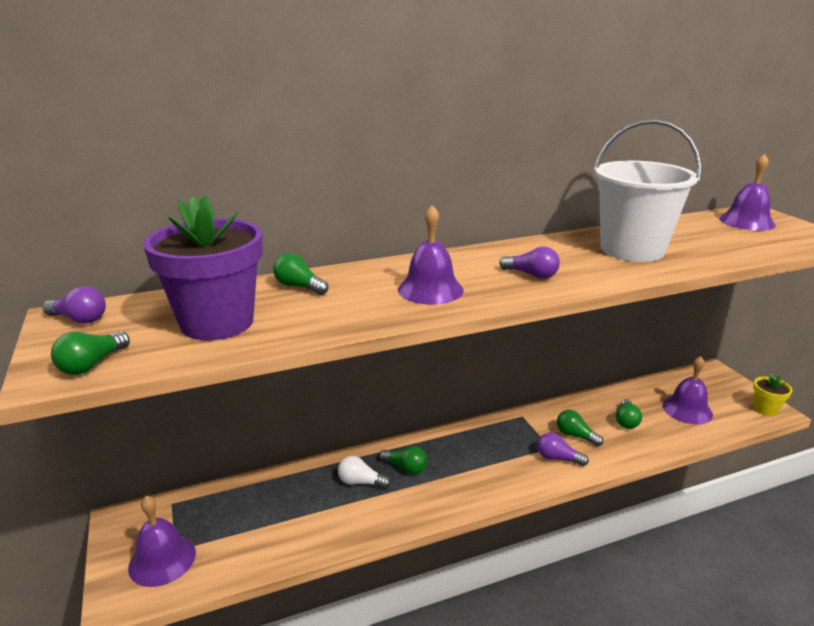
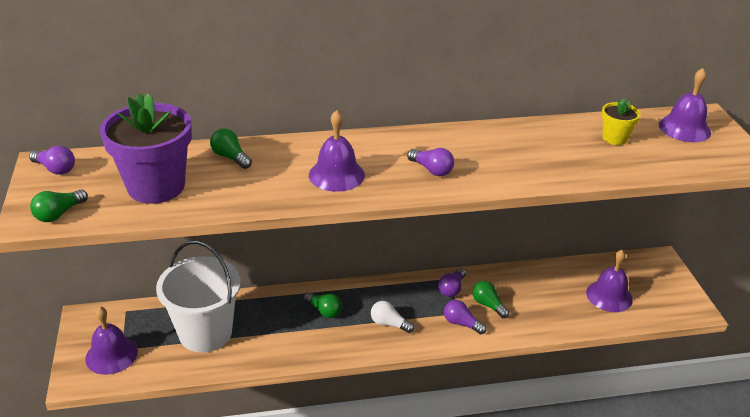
camera: 10 degrees right, 10 degrees up
white light bulb [338,456,391,489] -> white light bulb moved to [371,301,414,333]
white bucket [594,119,701,262] -> white bucket moved to [156,241,241,353]
green light bulb [616,399,642,429] -> none
yellow flower pot [753,374,793,416] -> yellow flower pot moved to [602,99,641,145]
none -> purple light bulb [438,268,466,297]

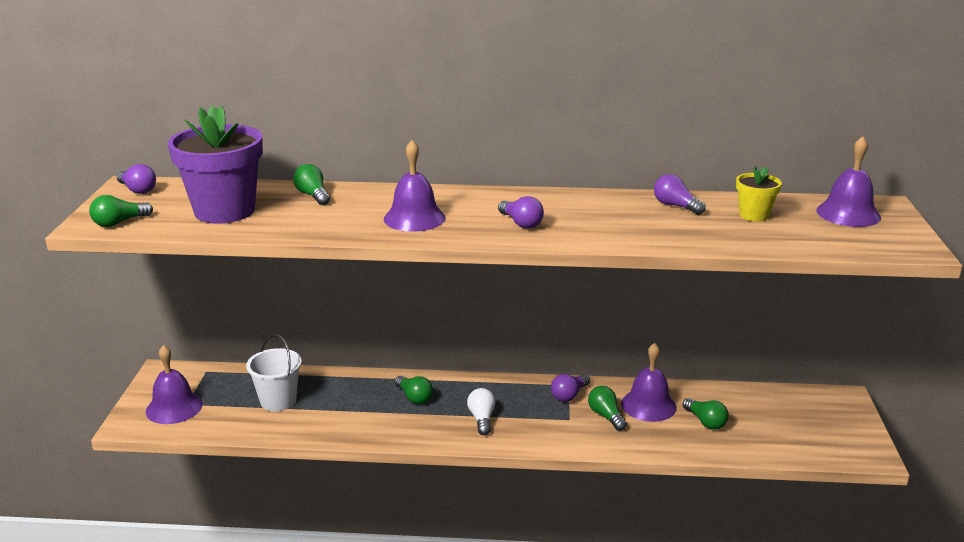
camera: 15 degrees right, 10 degrees down
white bucket [156,241,241,353] -> white bucket [246,334,302,411], size x0.61
white light bulb [371,301,414,333] -> white light bulb turned 45 degrees clockwise [467,388,496,435]
purple light bulb [444,300,486,334] -> purple light bulb moved to [654,174,706,215]
purple bell [586,250,633,312] -> purple bell moved to [621,343,677,422]
none -> green light bulb [683,398,729,430]

